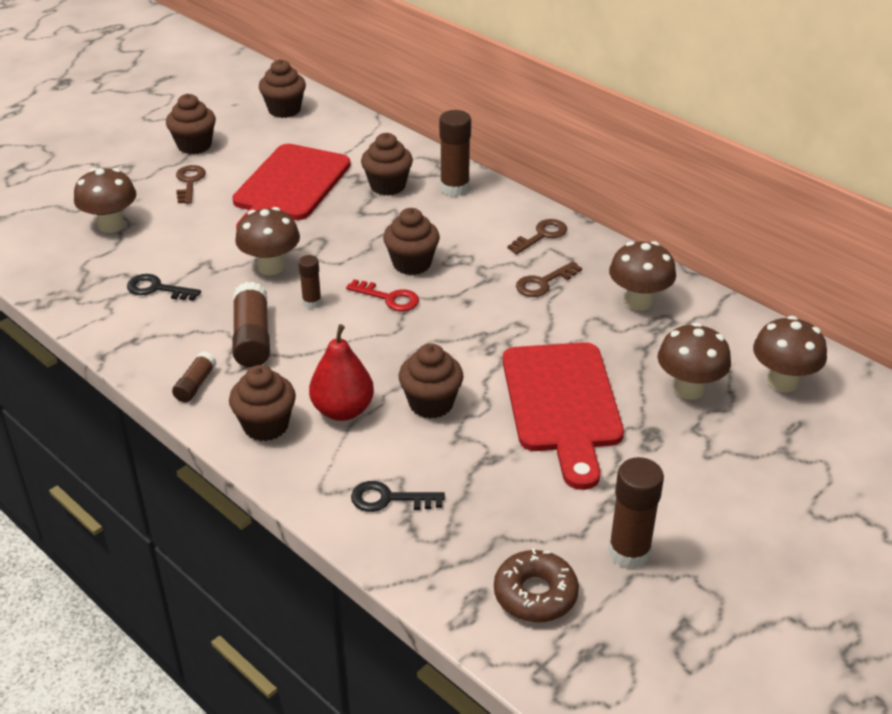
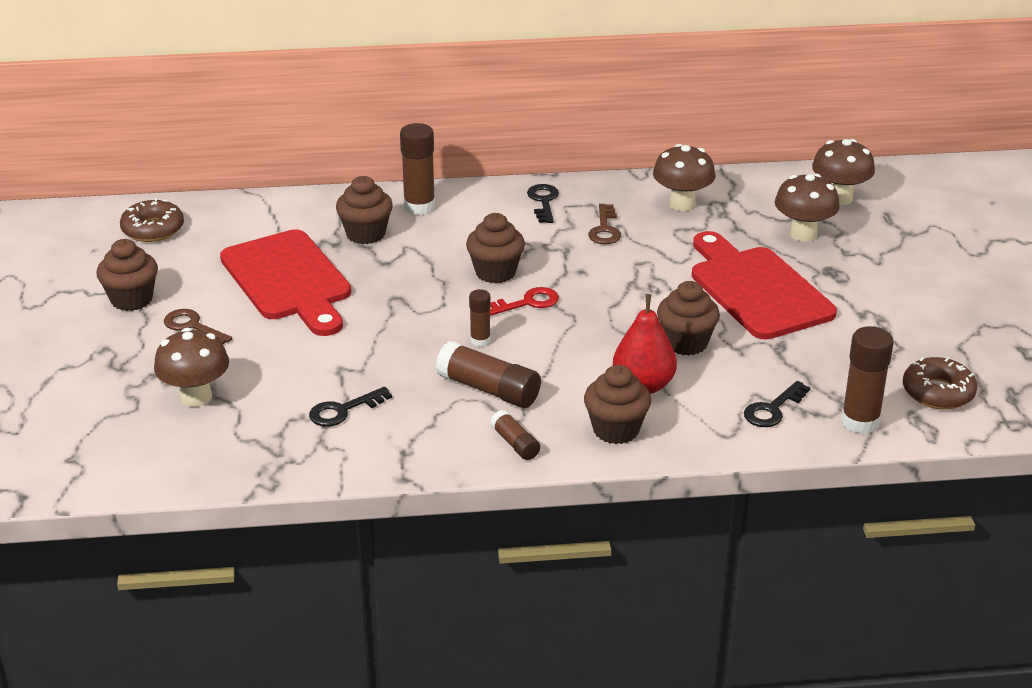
camera: 50 degrees left, 5 degrees down
brown mushroom [235,207,300,275] -> none
brown cupcake [259,59,306,118] -> brown donut [120,198,184,242]
red cutting board [502,342,624,490] -> red cutting board turned 150 degrees counterclockwise [692,231,837,339]
brown key [507,219,567,254] -> black key [527,184,559,223]
brown glue stick [608,457,664,569] -> brown glue stick moved to [841,326,894,434]

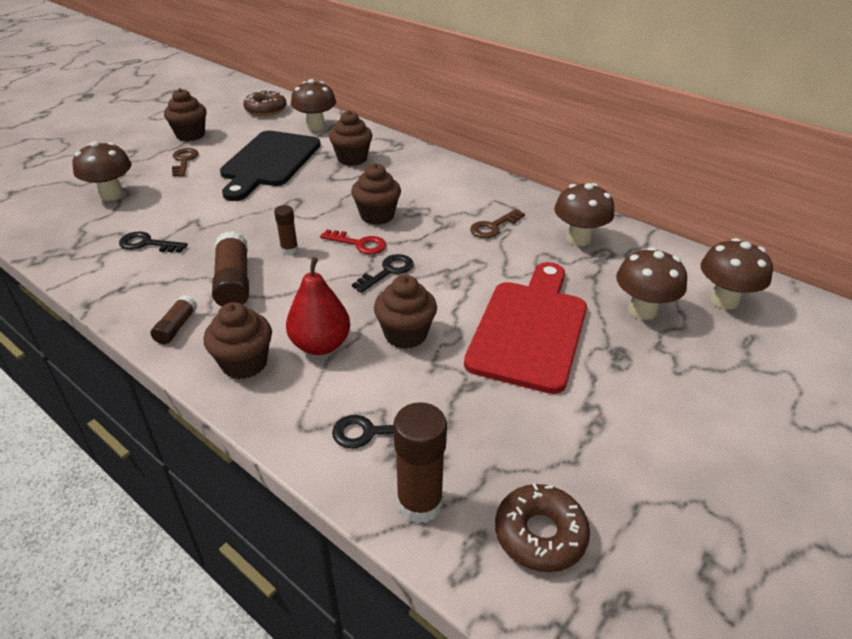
camera: 45 degrees right, 5 degrees up
red cutting board [220,229,351,336] -> black cutting board [220,131,321,201]
brown glue stick [400,123,435,215] -> none
black key [527,184,559,223] -> black key moved to [352,254,414,293]
none -> brown mushroom [291,79,336,131]

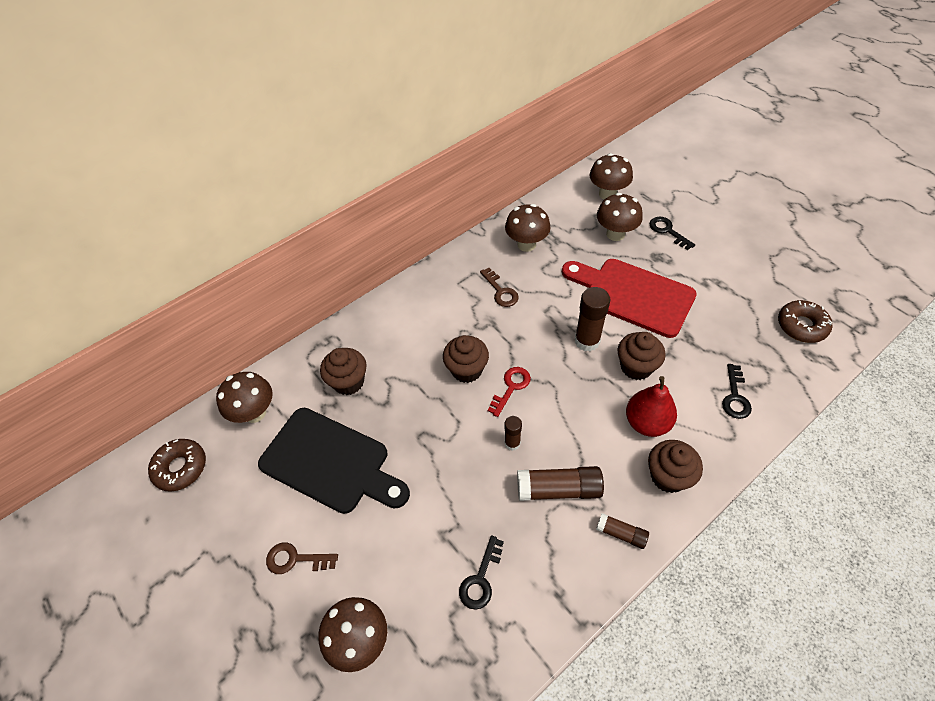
camera: 75 degrees left, 15 degrees up
brown cupcake [164,88,207,141] -> none
black key [352,254,414,293] -> black key moved to [649,217,695,250]
brown glue stick [393,402,447,524] -> brown glue stick moved to [575,287,610,351]

